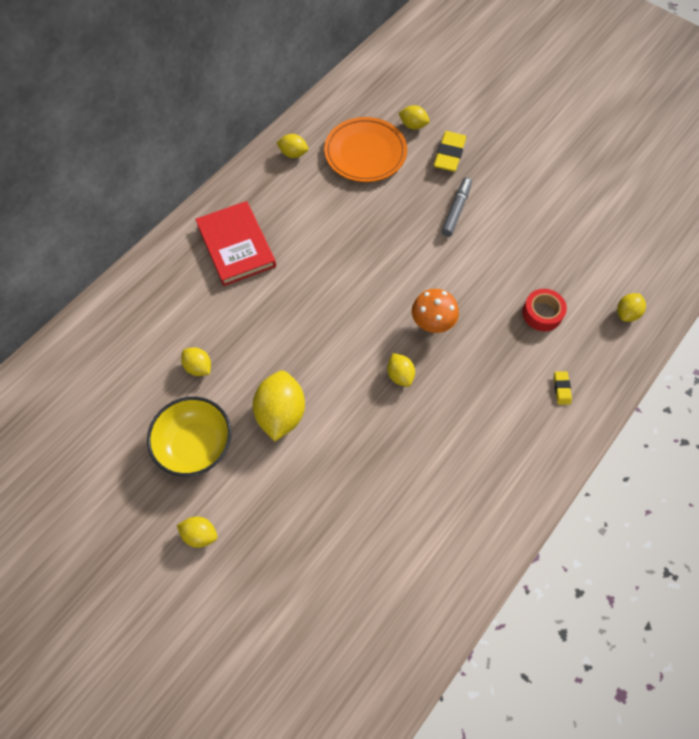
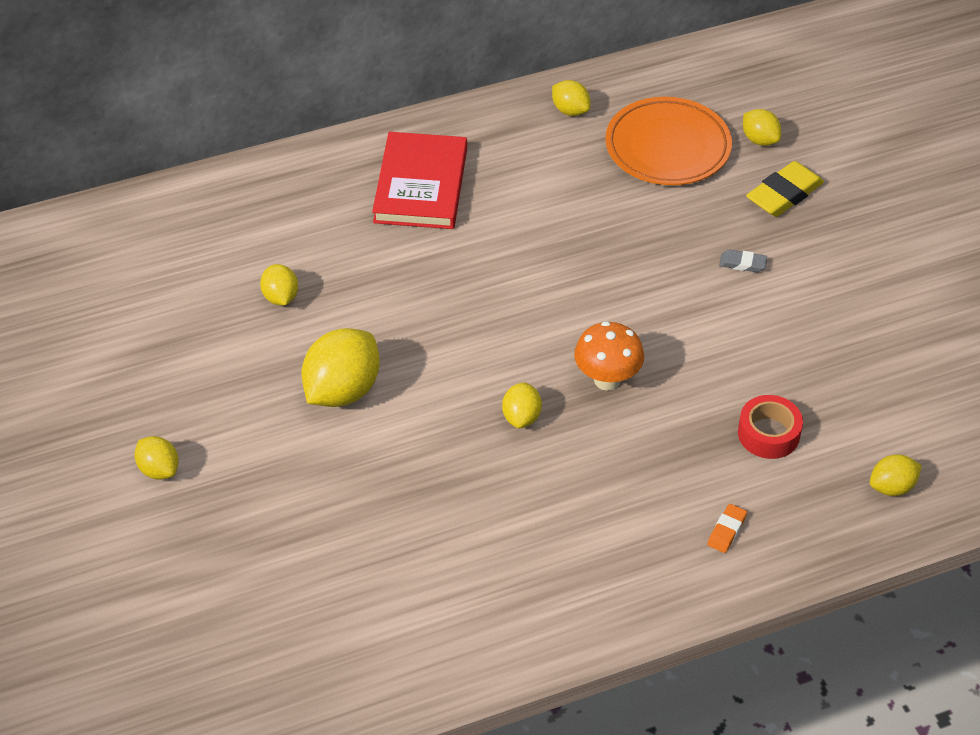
camera: 30 degrees right, 15 degrees down
yellow bowl [147,397,232,477] -> none
grey marker [441,177,472,237] -> grey eraser [719,249,767,272]
yellow eraser [554,371,572,405] -> orange eraser [707,504,747,553]

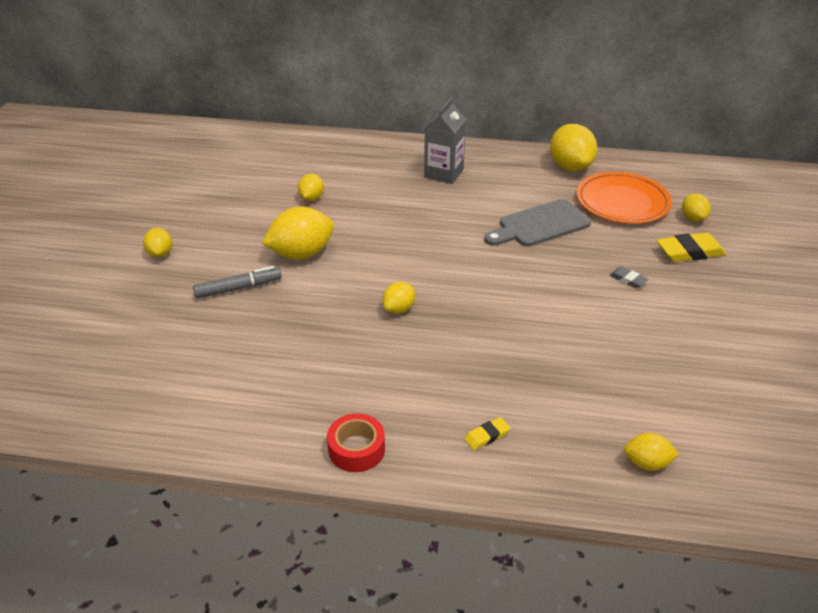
camera: 30 degrees right, 10 degrees down
red book [372,132,467,229] -> grey carton [424,97,466,184]
yellow lemon [552,80,590,116] -> yellow lemon [550,124,597,171], size x1.85
orange mushroom [574,321,644,391] -> none
orange eraser [707,504,747,553] -> yellow eraser [464,417,510,450]
red tape [738,395,803,459] -> red tape moved to [327,413,385,472]
none -> grey marker [193,266,282,299]
none -> grey cutting board [484,199,591,247]

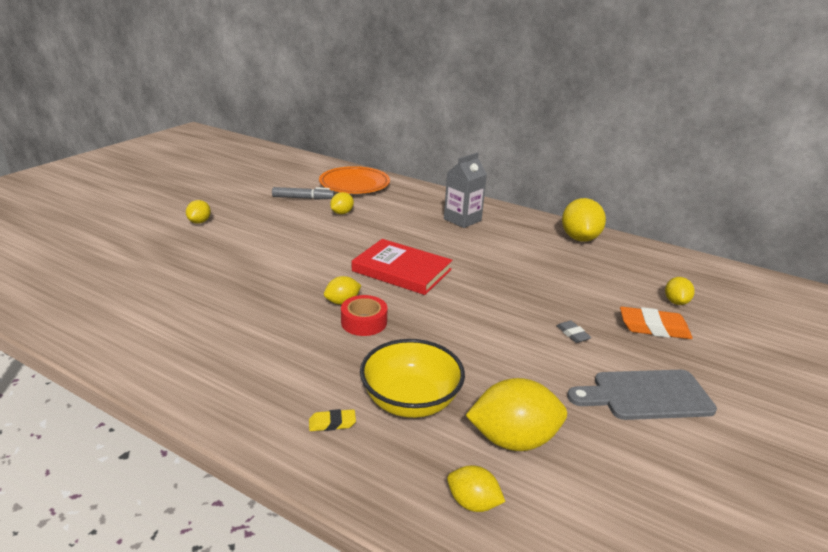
camera: 20 degrees right, 10 degrees down
grey marker [193,266,282,299] -> grey marker moved to [272,187,334,200]
yellow lemon [262,207,334,260] -> yellow lemon moved to [465,378,567,451]
red tape [327,413,385,472] -> red tape moved to [341,295,387,336]
grey cutting board [484,199,591,247] -> grey cutting board moved to [567,370,717,420]
orange plate [577,172,672,224] -> orange plate moved to [319,166,390,194]
yellow eraser [657,232,726,262] -> orange eraser [620,307,693,339]
none -> red book [352,239,452,295]
none -> yellow bowl [360,339,465,418]

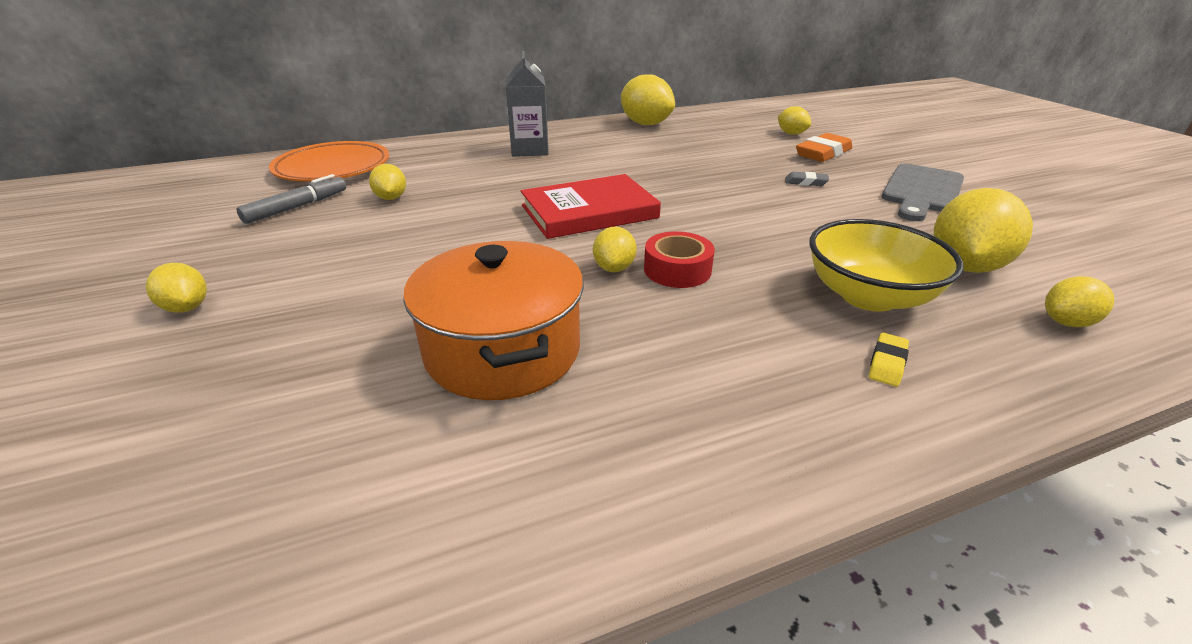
camera: 50 degrees left, 5 degrees up
none -> orange pot [403,241,584,400]

